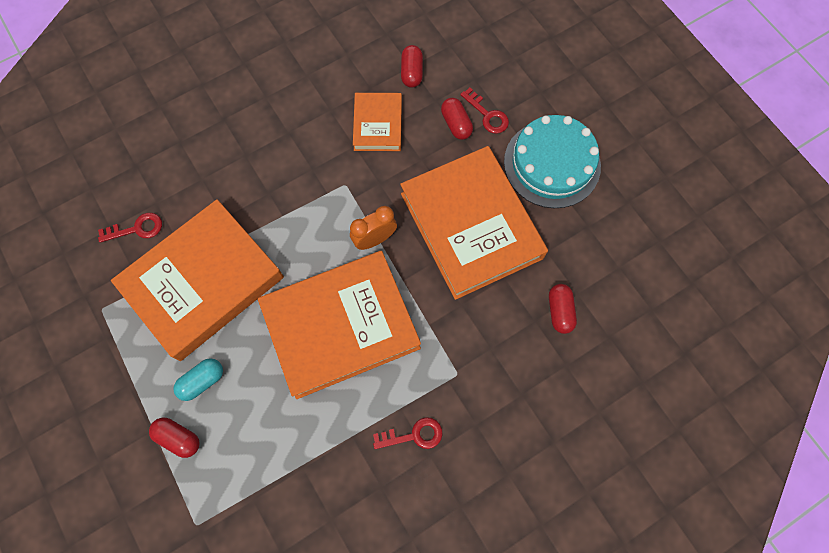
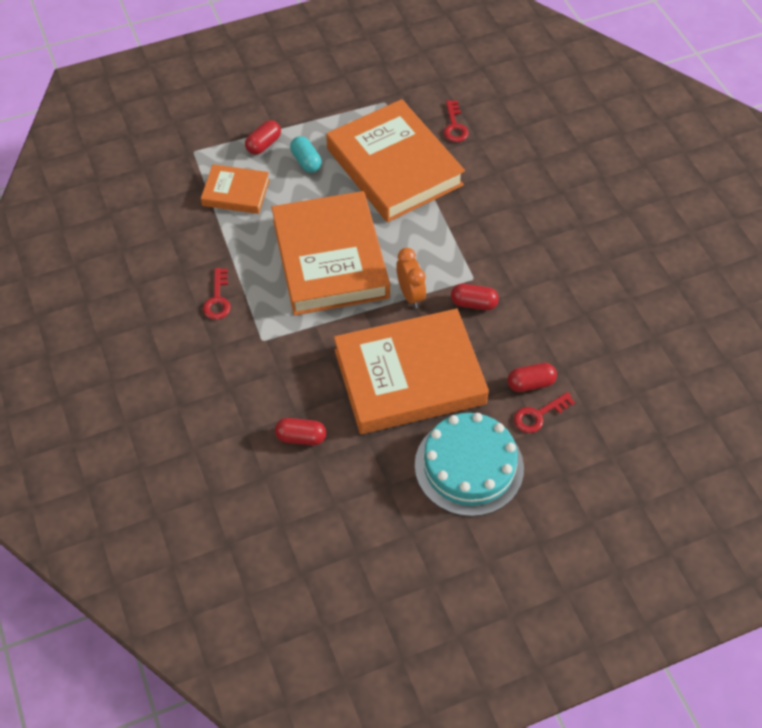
camera: 100 degrees right, 15 degrees down
orange book [353,93,402,151] -> orange book moved to [201,164,270,214]
red capsule [401,45,423,88] -> red capsule moved to [451,284,499,310]

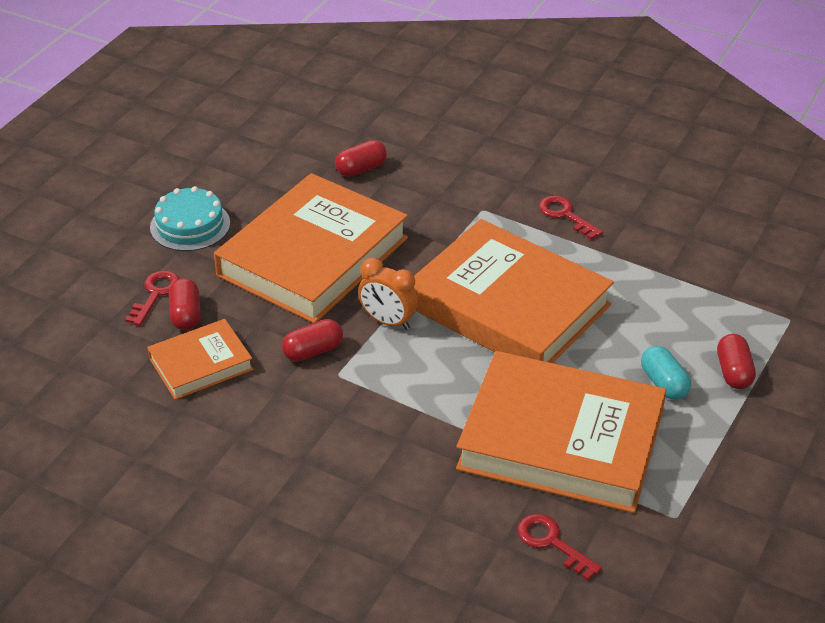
camera: 140 degrees right, 15 degrees down
orange book [201,164,270,214] -> orange book moved to [147,319,253,400]
turquoise capsule [290,136,322,173] -> turquoise capsule turned 45 degrees clockwise [641,346,691,400]
turquoise cake [415,413,524,517] -> turquoise cake [150,186,230,251], size x0.65
red capsule [507,363,557,392] -> red capsule turned 45 degrees counterclockwise [169,278,201,330]

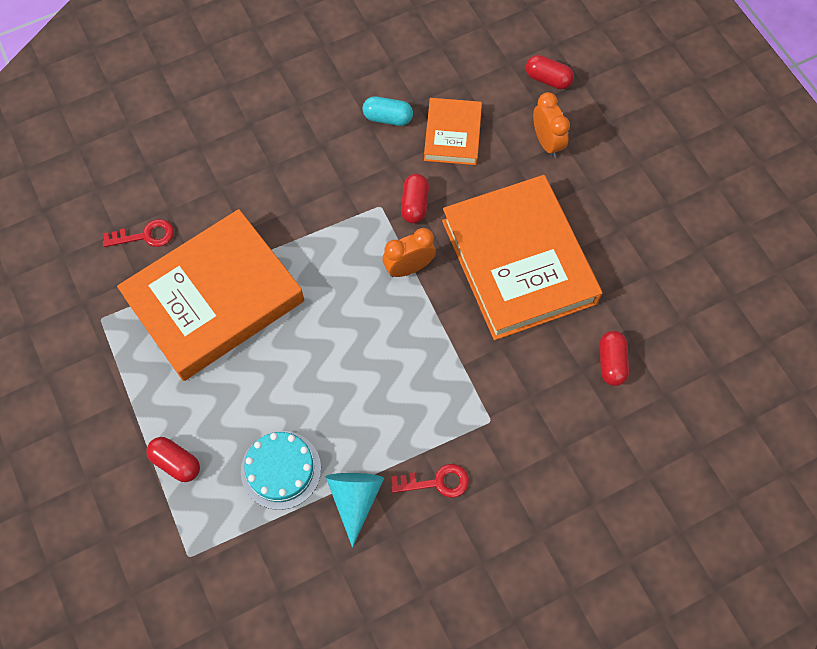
camera: 125 degrees right, 25 degrees up
red key [125,271,179,326] -> orange clock [533,92,570,158]
turquoise cake [150,186,230,251] -> turquoise cake moved to [241,431,321,510]
red capsule [169,278,201,330] -> red capsule moved to [526,55,574,89]
orange book [414,219,614,363] -> none
turquoise capsule [641,346,691,400] -> turquoise capsule moved to [363,96,413,126]
none -> turquoise cone [326,473,384,547]

